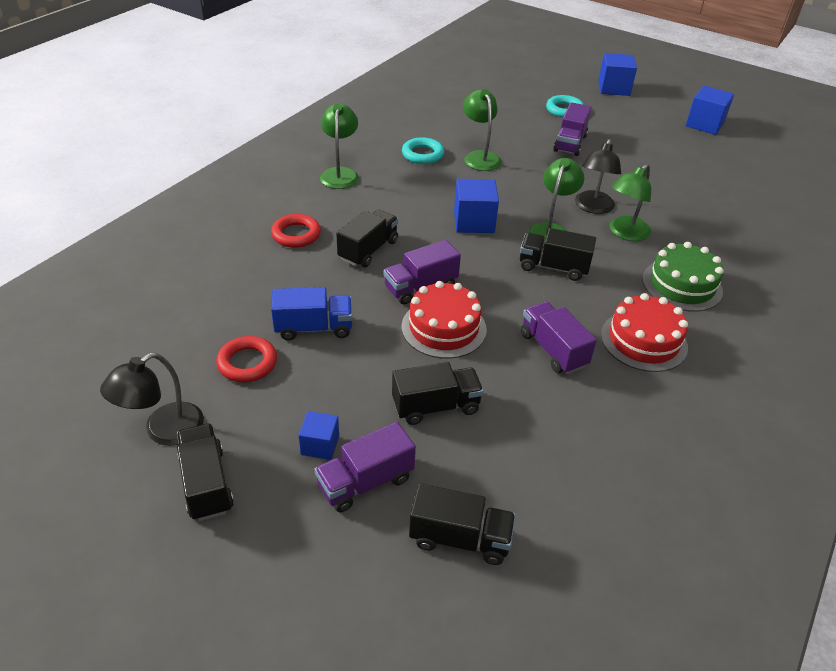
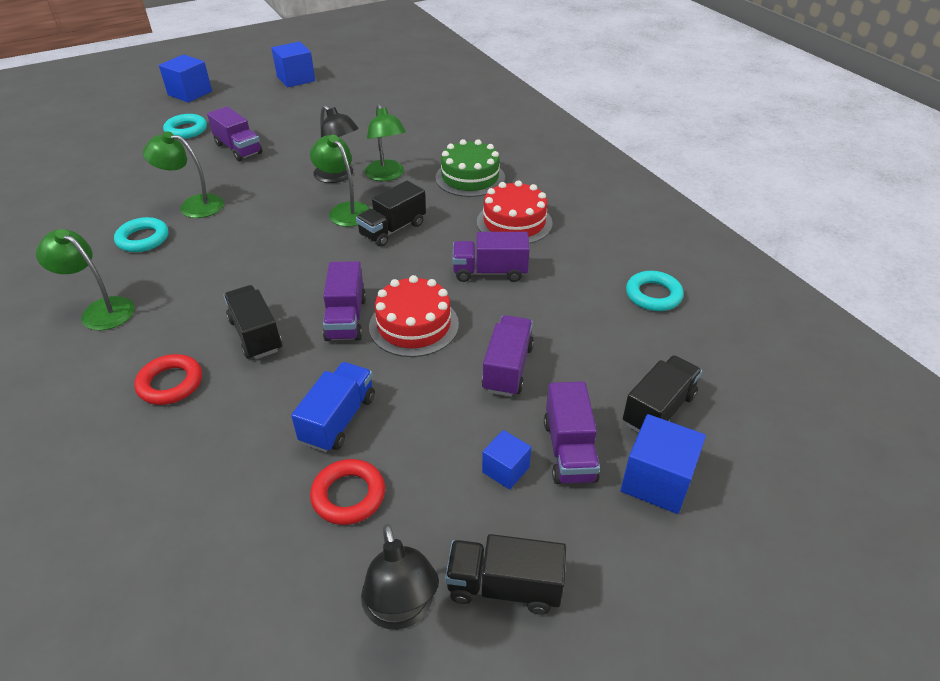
camera: 60 degrees left, 0 degrees up
black truck [392,362,484,425] -> purple truck [482,315,534,397]
blue cube [454,179,499,233] -> blue cube moved to [621,414,706,514]
none -> turquoise ring [626,271,684,311]

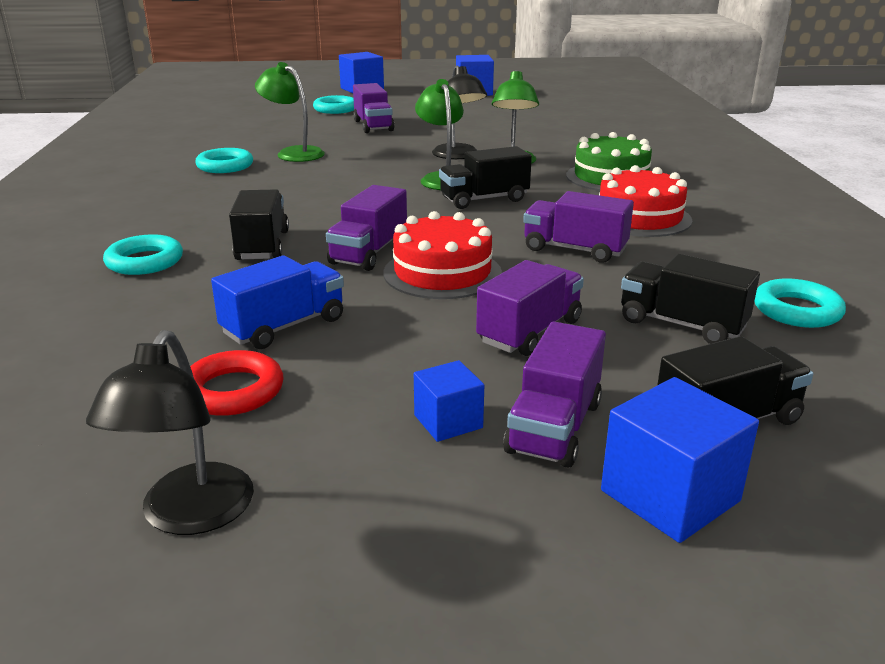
camera: 25 degrees right, 15 degrees down
green lamp [36,229,135,330] -> none
red ring [135,354,202,405] -> turquoise ring [103,234,183,275]
black truck [445,534,566,615] -> black truck moved to [621,254,760,344]

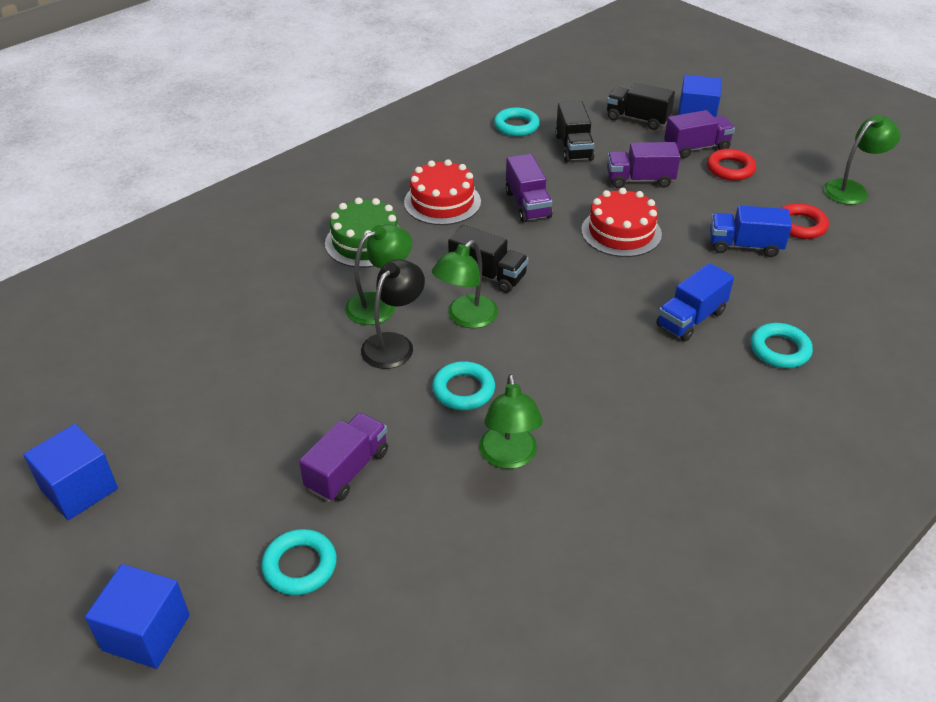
camera: 130 degrees left, 15 degrees up
black lamp [86,330,254,535] -> green lamp [823,115,900,205]
turquoise ring [195,148,253,173] -> turquoise ring moved to [432,361,495,410]
black truck [229,189,289,260] -> blue truck [656,263,734,341]
purple truck [326,185,407,271] -> none
blue cube [414,360,484,442] -> red ring [707,149,756,181]

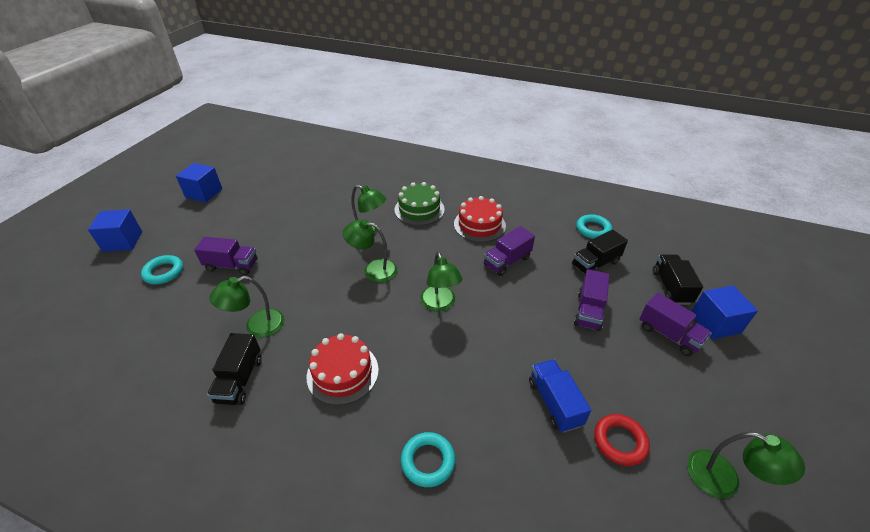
camera: 65 degrees right, 0 degrees up
black lamp [361,259,425,369] -> none
turquoise ring [432,361,495,410] -> none
black truck [448,225,528,293] -> black truck moved to [207,333,262,405]
red cake [581,188,662,257] -> red cake moved to [307,333,379,405]
purple truck [607,142,680,188] -> purple truck turned 135 degrees counterclockwise [574,269,610,331]
blue truck [656,263,734,341] -> none
red ring [707,149,756,181] -> none
none -> green lamp [420,252,462,312]

